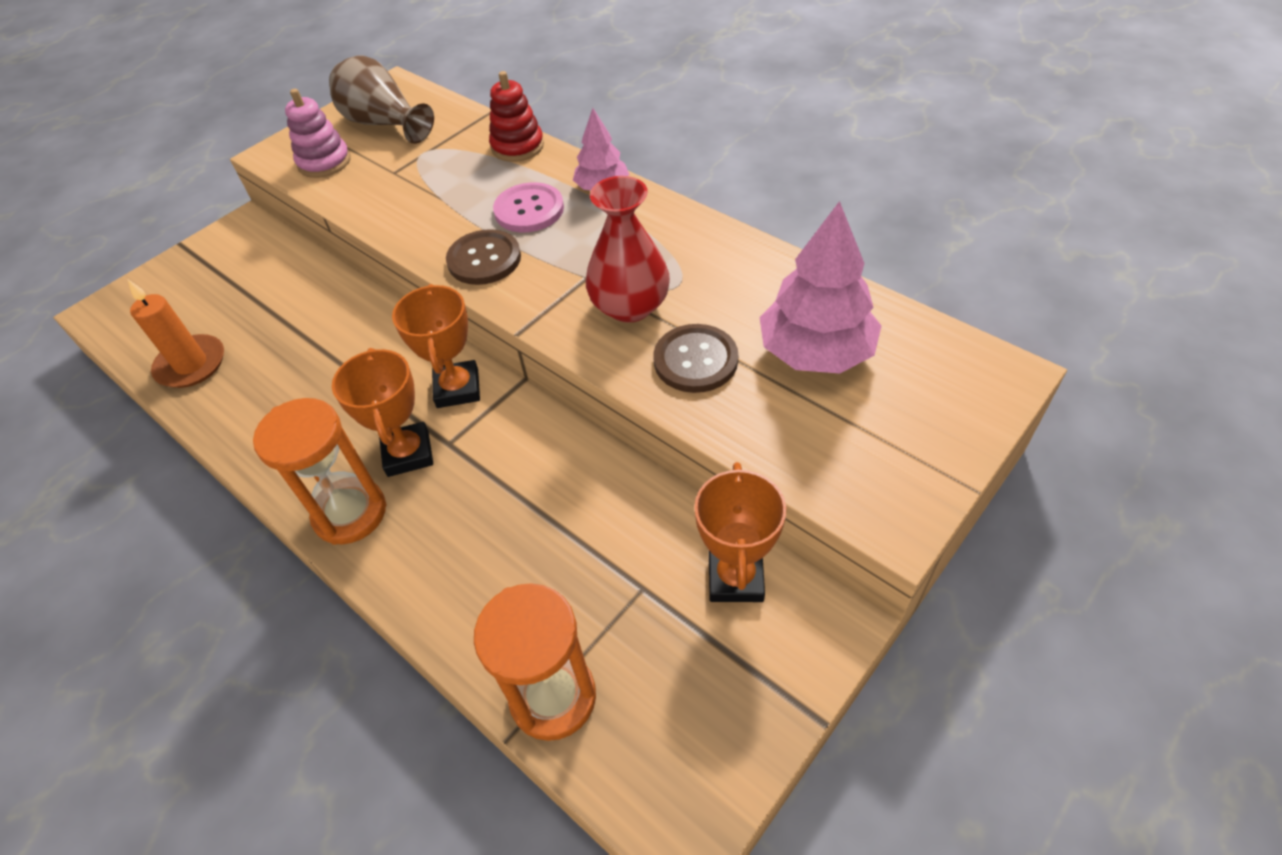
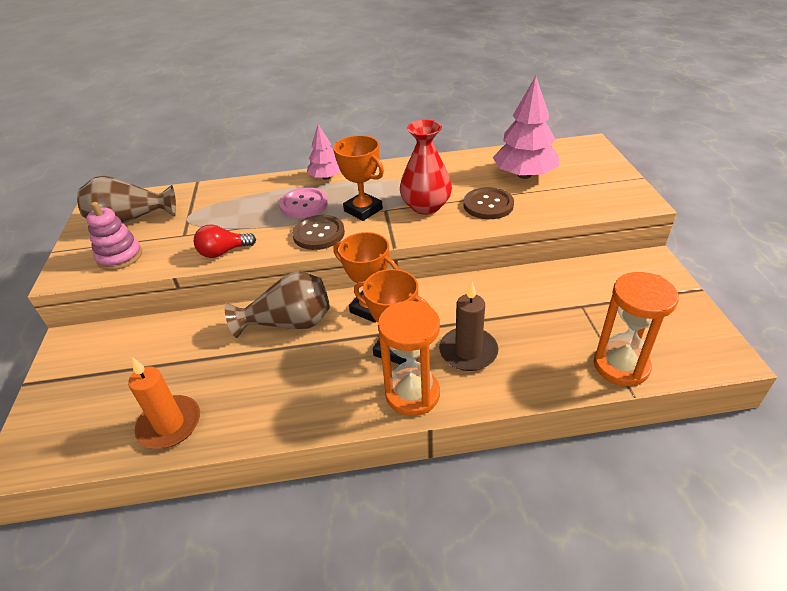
camera: 50 degrees left, 10 degrees down
red stacking toy [489,71,544,162] -> none
orange trophy [694,462,786,602] -> orange trophy moved to [333,135,384,221]
none -> red light bulb [194,224,256,258]
none -> brown vase [225,271,330,338]
none -> brown candle [439,282,498,371]

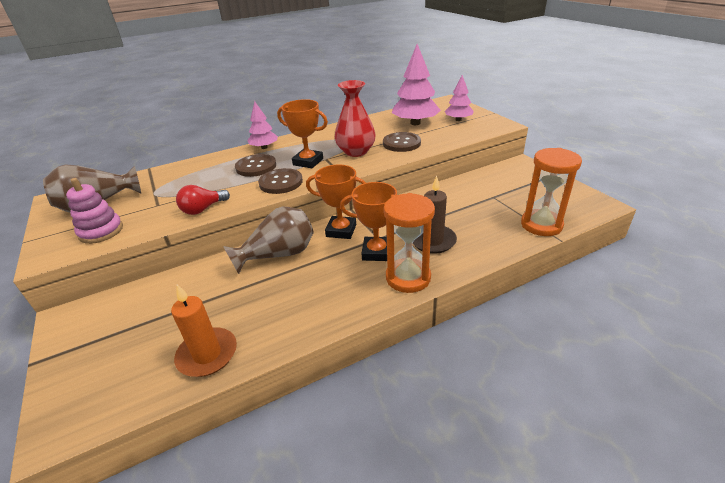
camera: 20 degrees left, 5 degrees down
pink button [279,187,328,218] -> brown button [235,154,276,177]
none -> pink tree [445,75,474,121]

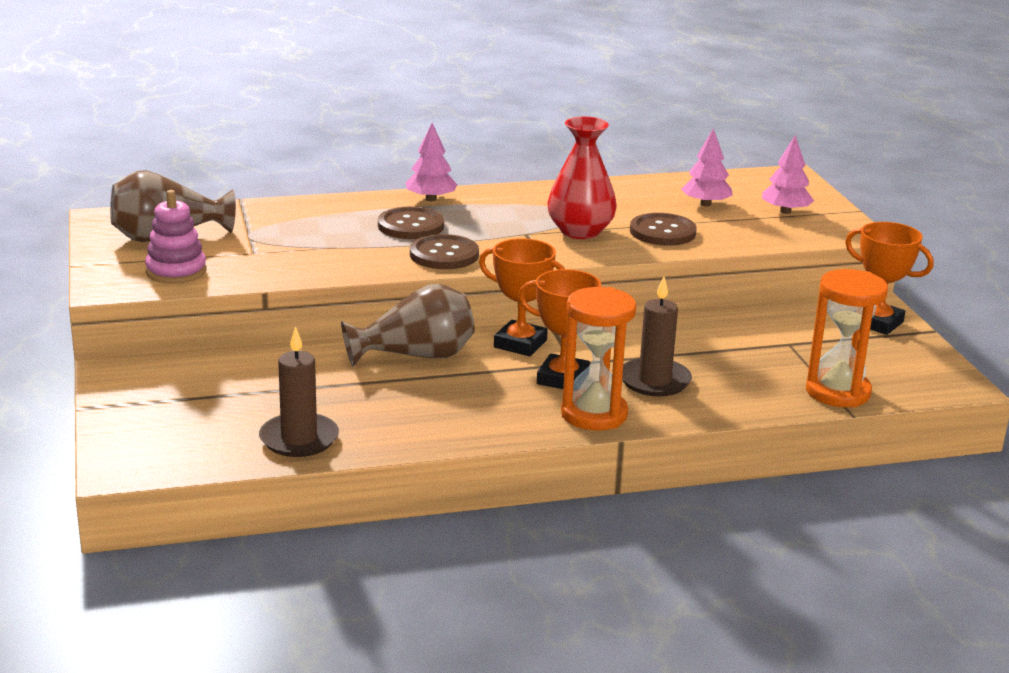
camera: 10 degrees right, 10 degrees down
orange candle [171,285,237,377] -> brown candle [259,326,339,457]
red light bulb [176,185,230,215] -> none
orange trophy [277,99,328,168] -> orange trophy moved to [845,222,933,335]
pink tree [391,44,441,125] -> pink tree [681,128,733,206], size x0.59

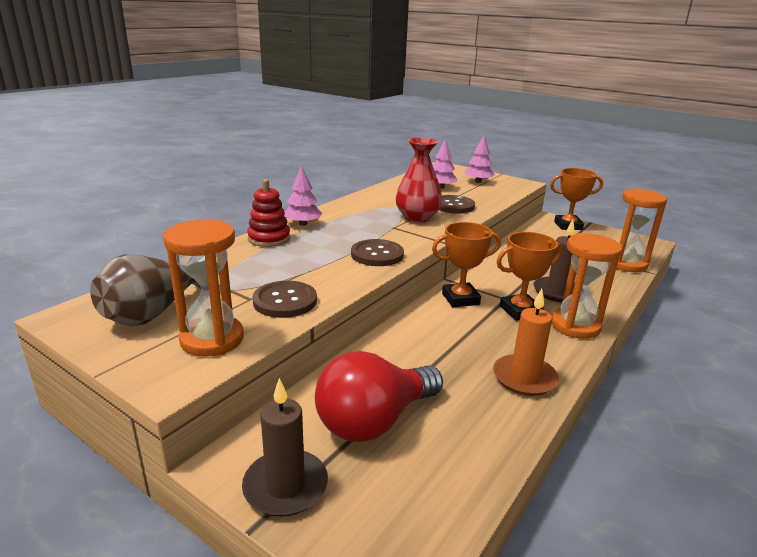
camera: 40 degrees left, 0 degrees up
pink stacking toy [145,190,207,284] -> orange hourglass [163,220,244,357]
brown candle [259,326,339,457] -> brown candle moved to [242,378,328,517]
brown vase [341,284,475,367] -> none
brown button [378,207,444,239] -> brown button moved to [253,281,317,318]
none -> red stacking toy [247,179,290,247]
none -> red light bulb [315,351,443,442]
none -> orange candle [493,289,559,396]

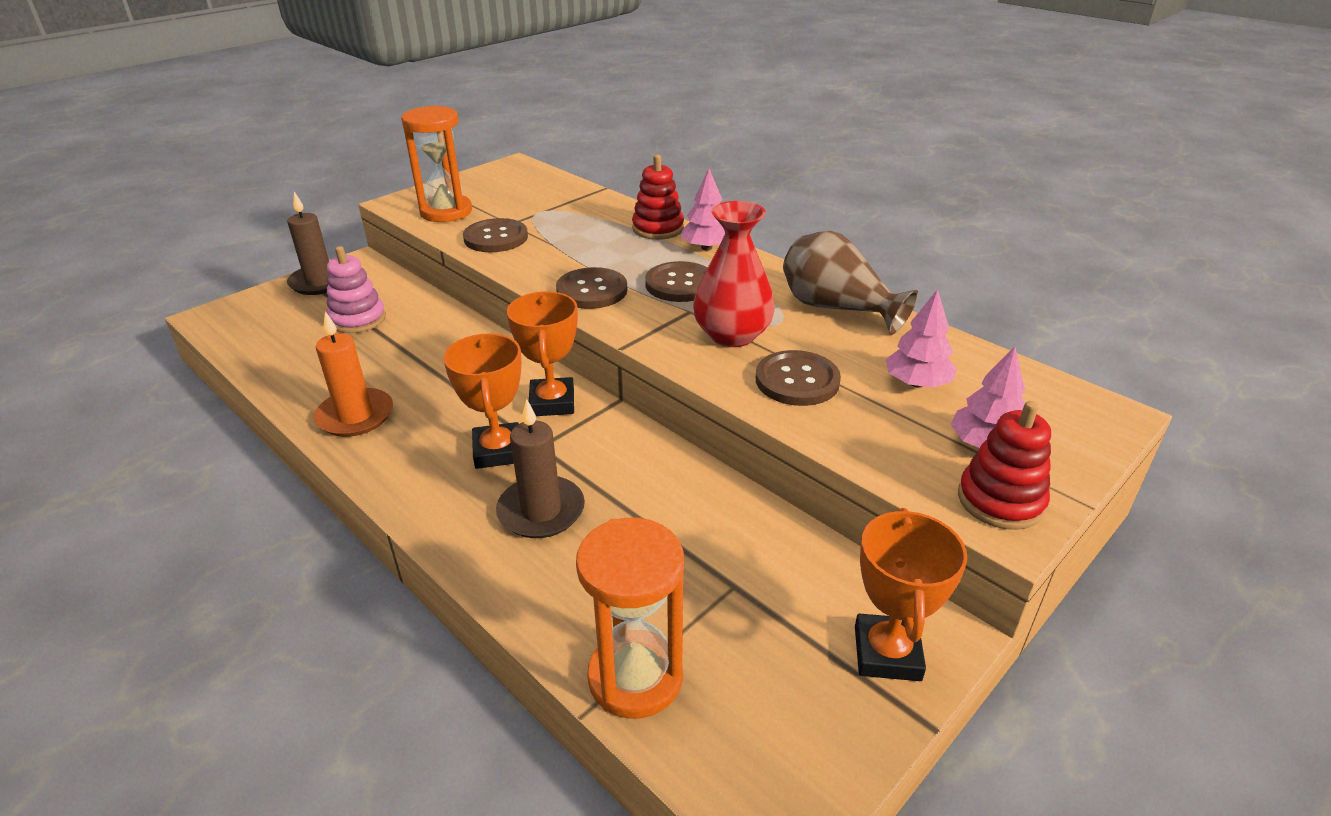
camera: 100 degrees right, 10 degrees up
brown vase [90,254,201,326] -> brown vase moved to [783,230,918,335]
red light bulb [315,351,443,442] -> pink stacking toy [327,246,386,333]
orange hourglass [552,233,622,339] -> none
none -> brown button [645,261,708,302]
none -> red stacking toy [958,401,1051,530]

